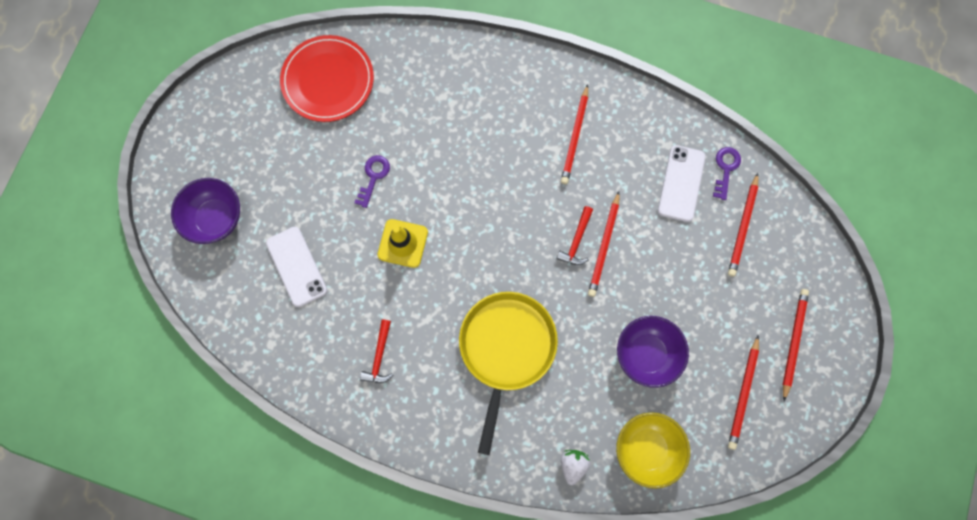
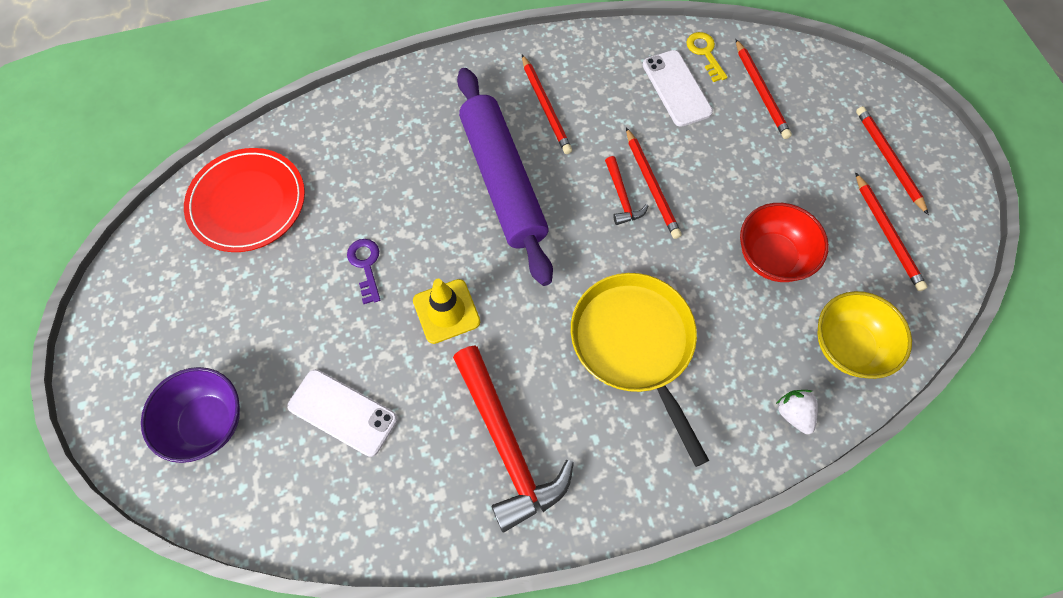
camera: 35 degrees left, 10 degrees down
red hammer [360,319,393,383] -> red hammer [453,345,574,532], size x2.11
purple bowl [617,316,689,388] -> red bowl [740,203,829,282]
purple key [713,147,741,200] -> yellow key [686,32,728,82]
none -> purple rolling pin [457,68,553,286]

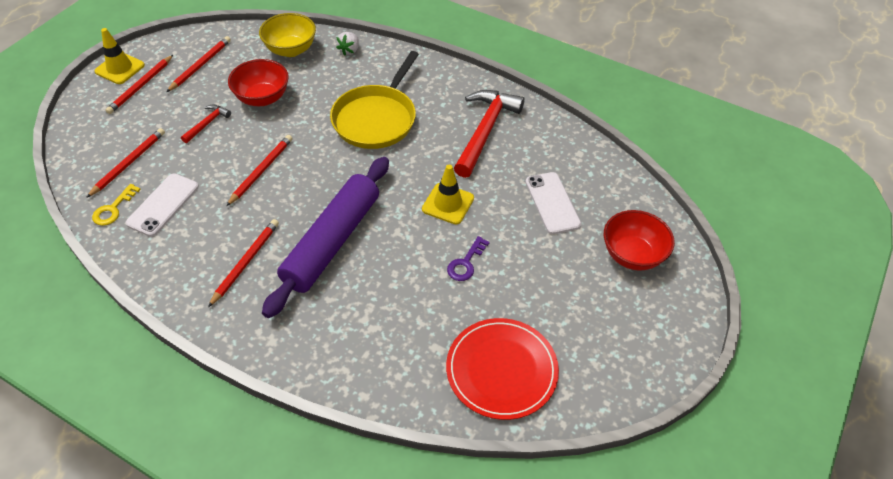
camera: 135 degrees left, 15 degrees down
purple bowl [141,367,240,463] -> red bowl [604,210,675,271]
red hammer [605,156,649,225] -> red hammer moved to [181,104,231,143]
none -> yellow traffic cone [94,28,145,84]

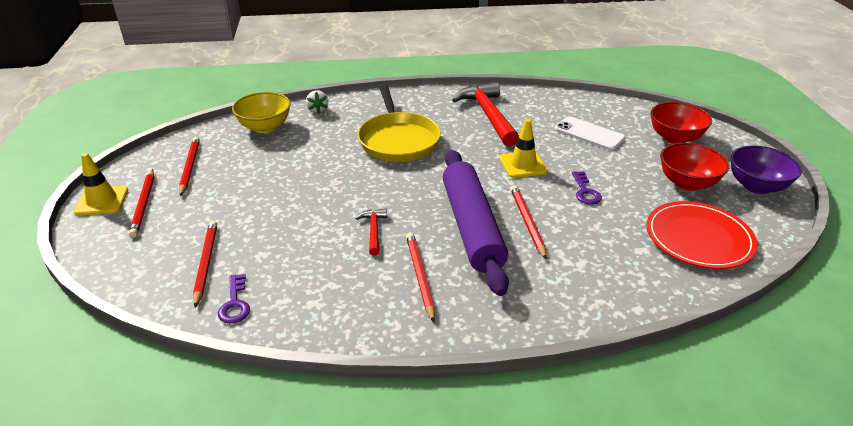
camera: 35 degrees left, 15 degrees down
yellow key [92,184,141,226] -> purple key [218,274,250,324]
white phone [126,173,199,237] -> none
red hammer [181,104,231,143] -> red hammer moved to [356,209,387,256]
red pencil [226,135,293,206] -> red pencil moved to [511,185,547,259]
red bowl [228,59,289,106] -> red bowl moved to [660,143,729,191]
none -> purple bowl [730,145,802,194]

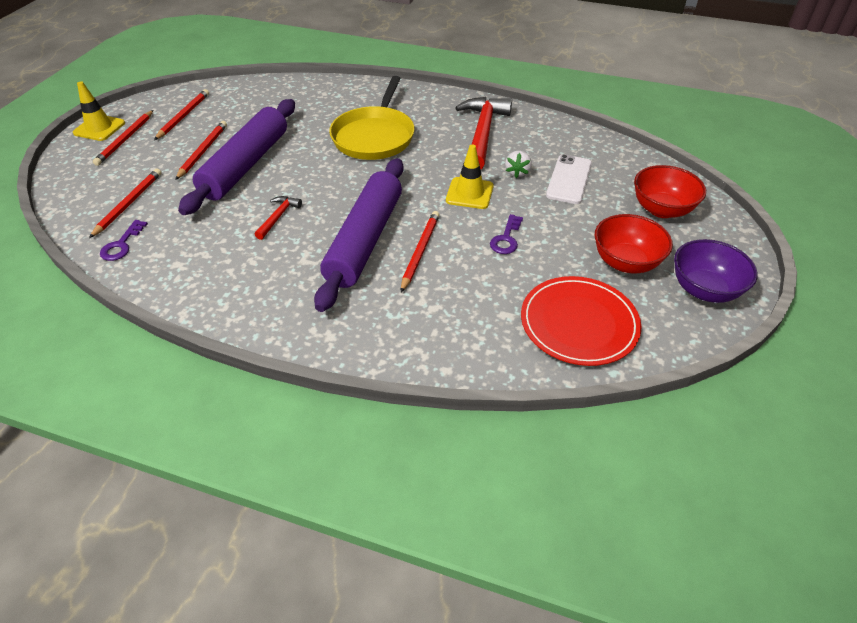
camera: 25 degrees right, 10 degrees up
yellow bowl [232,92,291,133] -> none
white strawberry [306,90,328,113] -> white strawberry moved to [505,151,532,178]
red pencil [406,232,435,322] -> red pencil moved to [175,121,227,180]
white phone [555,116,626,150] -> white phone turned 45 degrees clockwise [546,154,592,204]
none -> purple rolling pin [178,99,295,215]

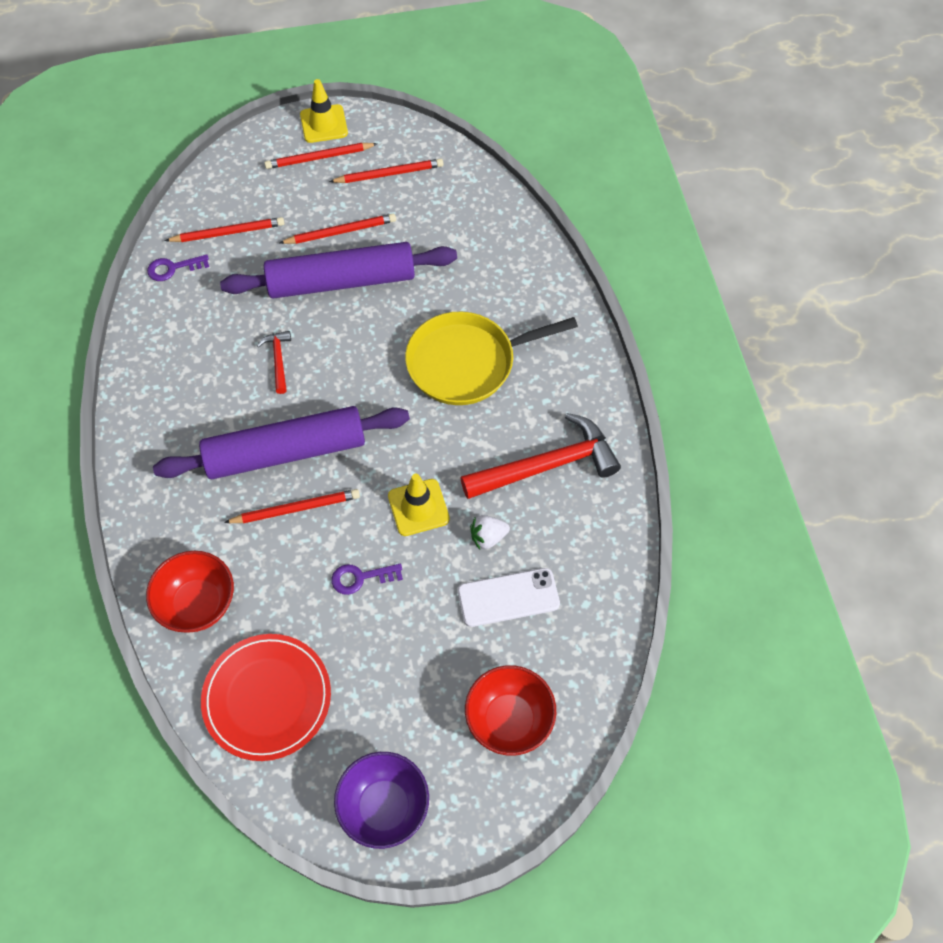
camera: 60 degrees right, 15 degrees up
red hammer [254,196,302,240] -> red hammer turned 90 degrees counterclockwise [257,331,291,394]
red bowl [595,214,673,273] -> red bowl moved to [146,551,234,633]

